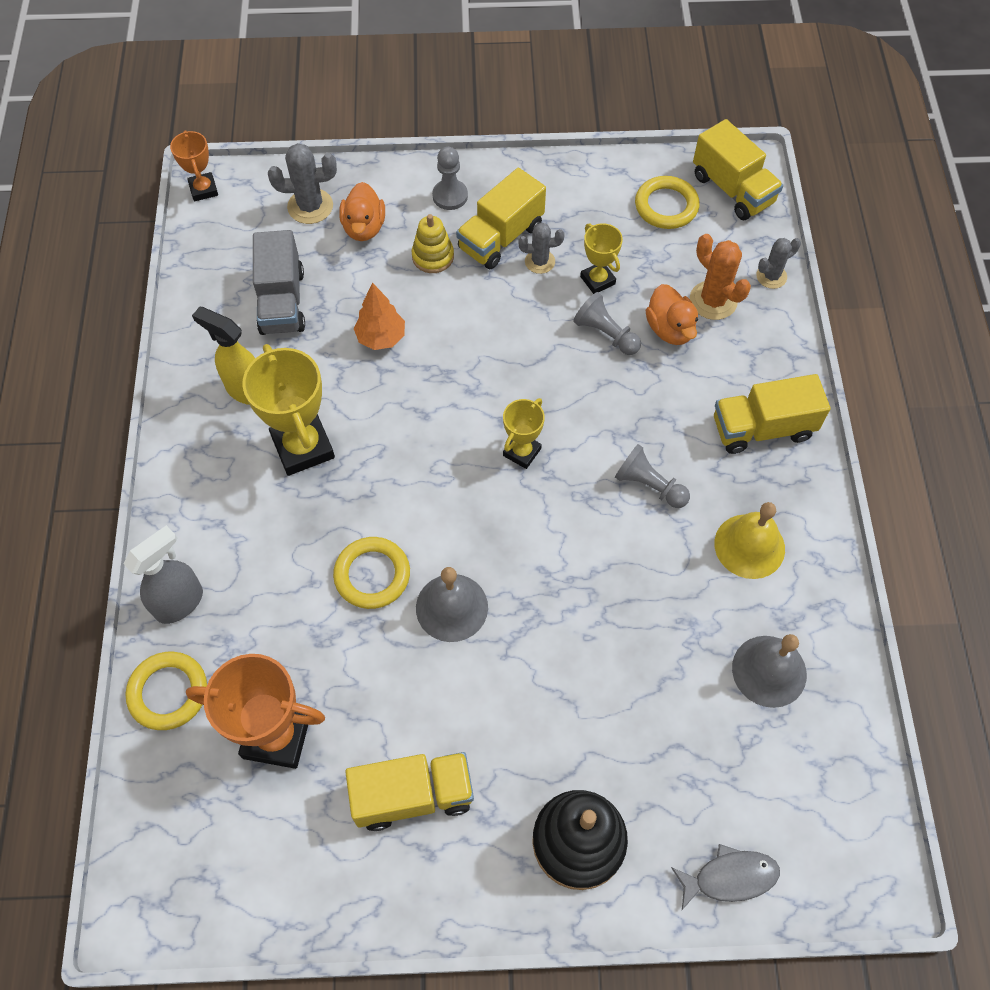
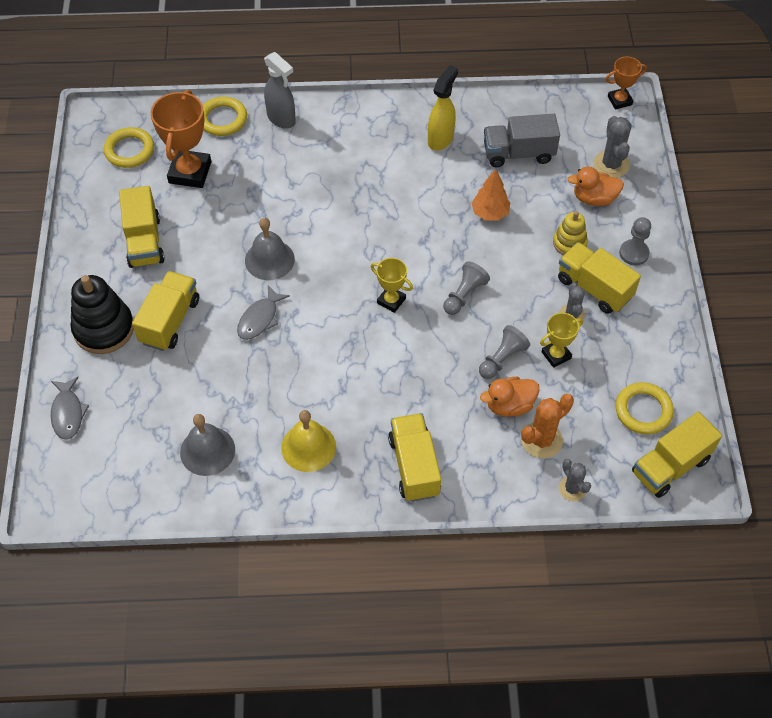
camera: 90 degrees right, 5 degrees down
yellow trophy [243,344,335,476] -> none
yellow ring [333,537,410,609] -> yellow ring moved to [104,127,154,168]
grey pawn [615,444,690,508] -> grey pawn moved to [443,261,490,315]
none -> yellow truck [132,271,199,351]
none -> grey fish [237,286,290,340]

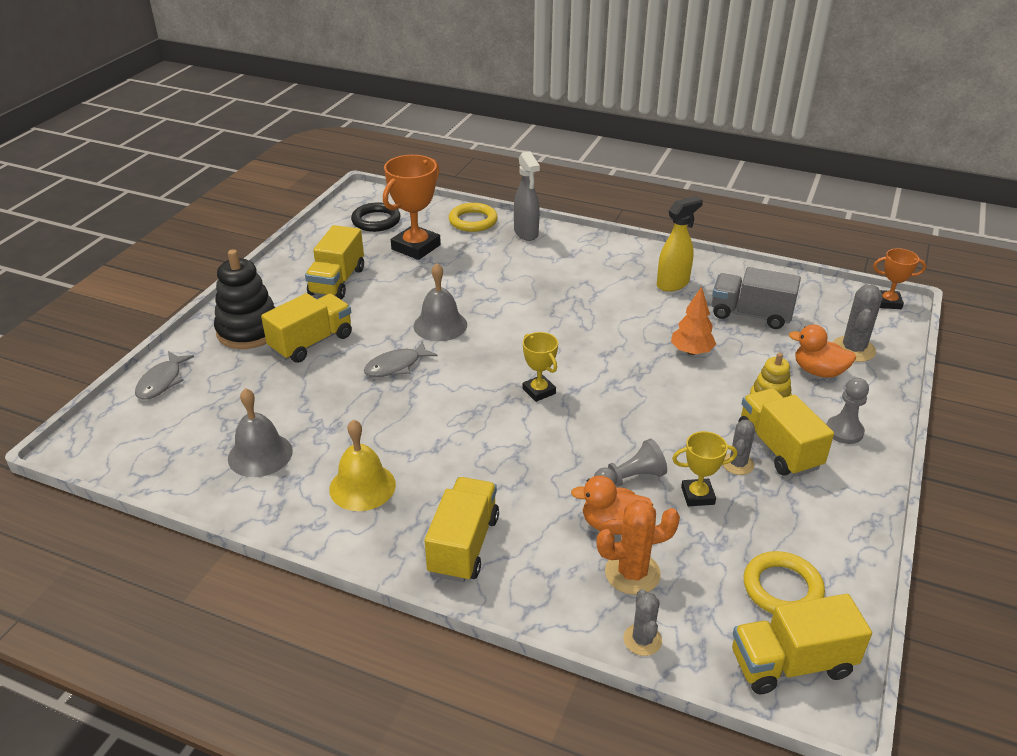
camera: 25 degrees right, 20 degrees down
yellow ring [104,127,154,168] -> black ring [351,202,401,232]
grey pawn [443,261,490,315] -> none

